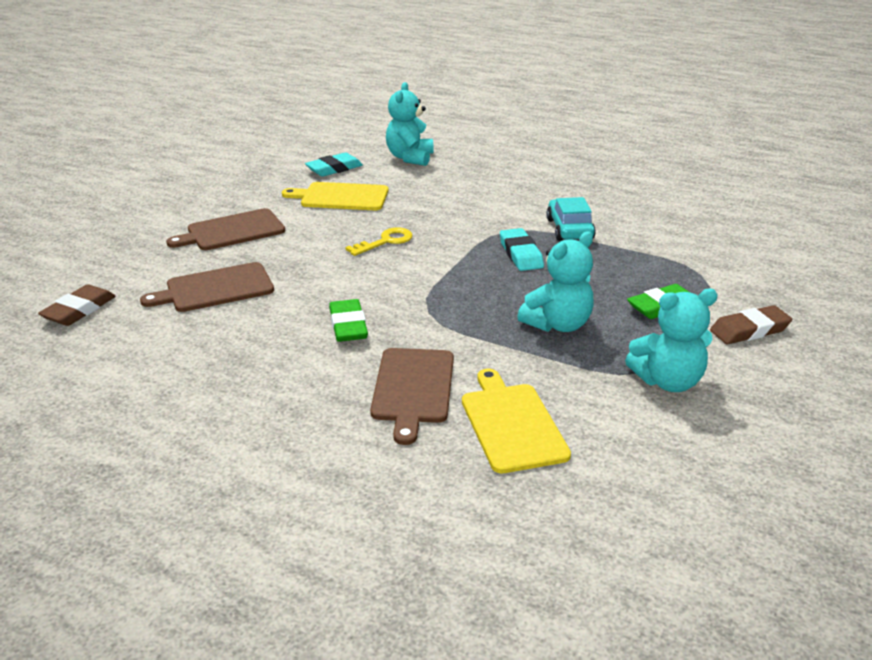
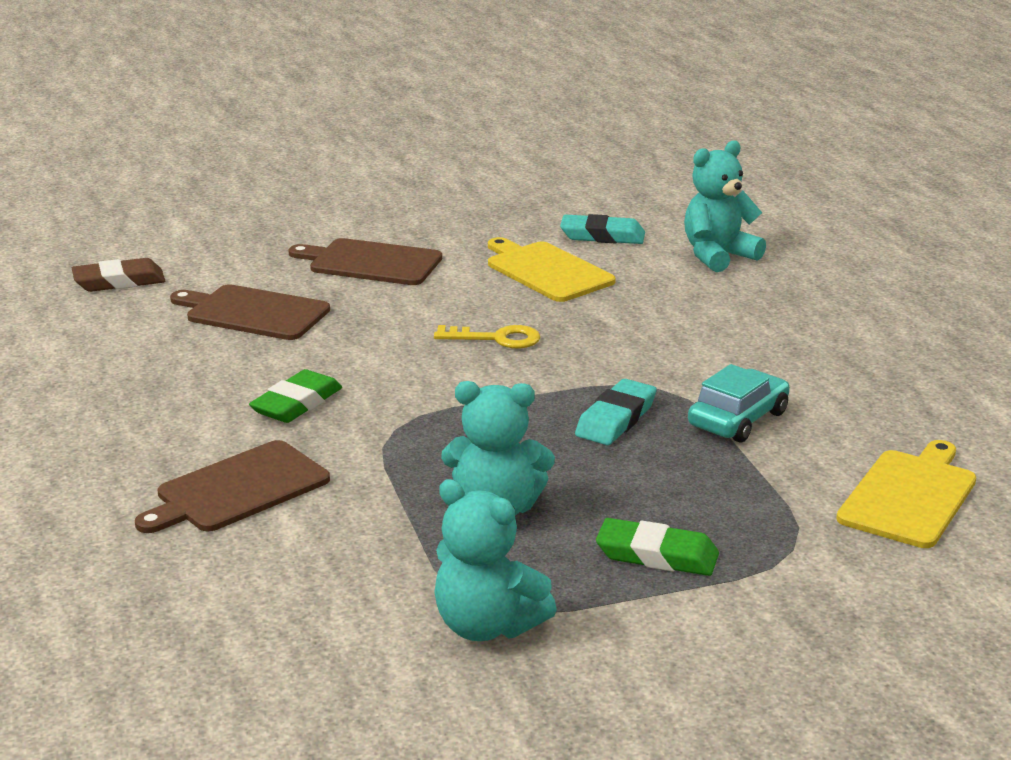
camera: 45 degrees right, 5 degrees down
yellow cutting board [462,369,571,473] -> yellow cutting board moved to [836,440,976,548]
brown eraser [710,305,792,344] -> none

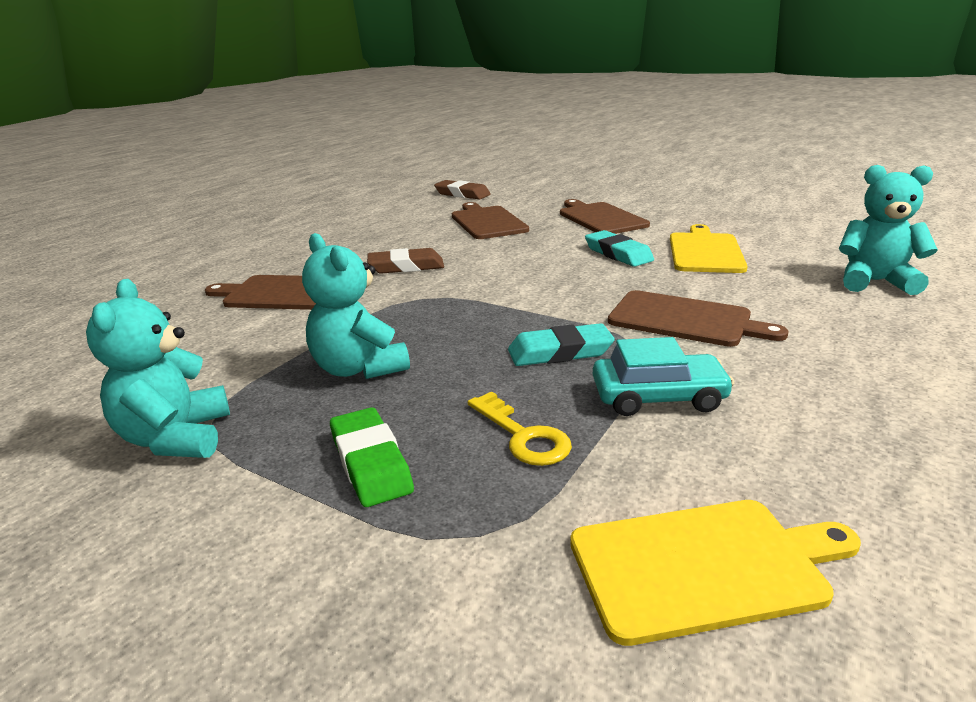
camera: 50 degrees right, 0 degrees up
green eraser [249,369,342,423] -> brown eraser [367,248,444,274]
yellow key [434,325,540,349] -> yellow key moved to [468,391,572,466]
turquoise eraser [560,214,645,244] -> turquoise eraser moved to [585,230,654,267]
none -> brown cutting board [608,290,788,347]

